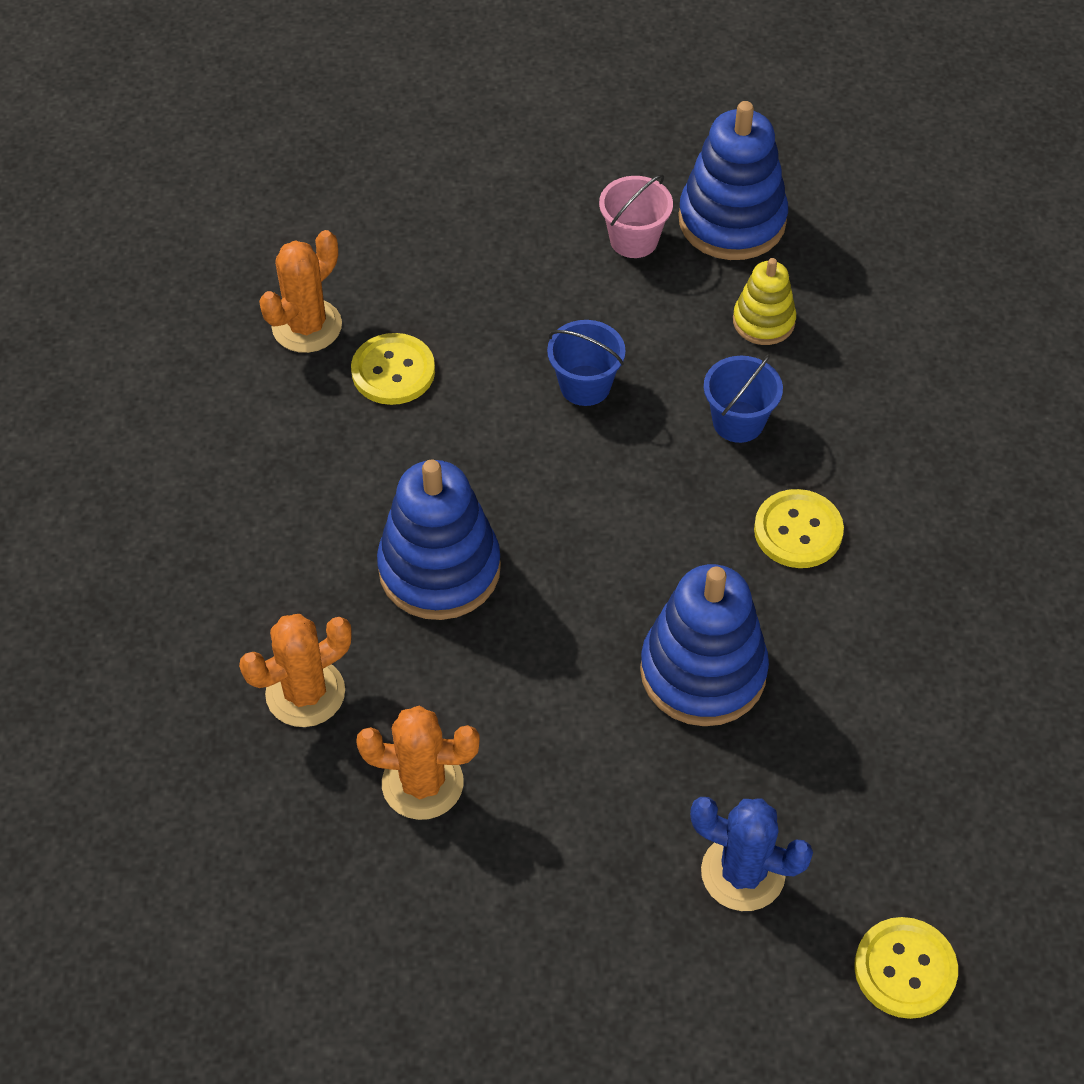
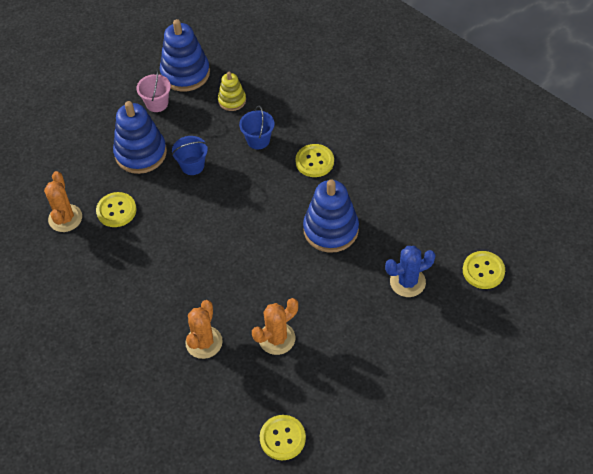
camera: 40 degrees left, 0 degrees up
blue stacking toy [377,459,501,620] -> blue stacking toy moved to [113,101,167,174]
none -> yellow button [260,415,306,460]

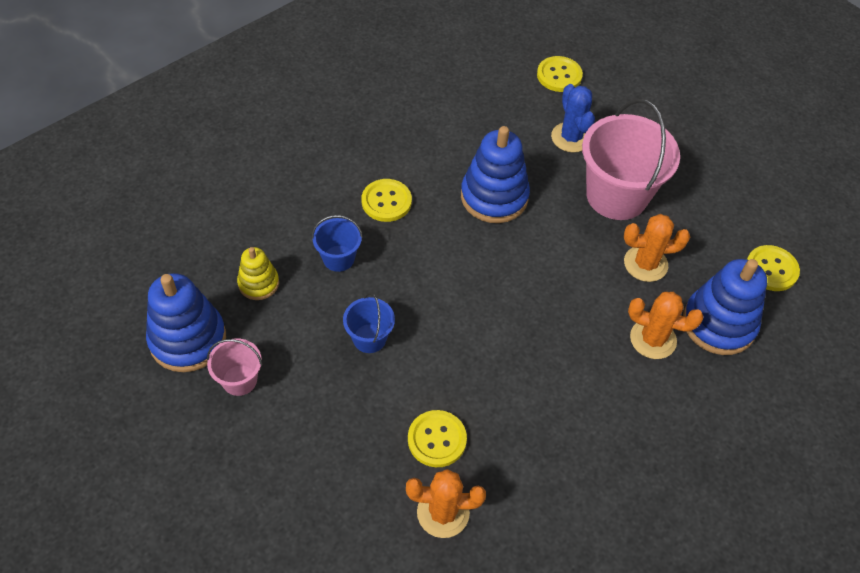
camera: 90 degrees left, 0 degrees up
blue stacking toy [113,101,167,174] -> blue stacking toy moved to [683,259,767,355]
orange cactus [252,298,298,355] -> orange cactus turned 60 degrees counterclockwise [624,214,690,282]
none -> pink bucket [582,99,680,220]

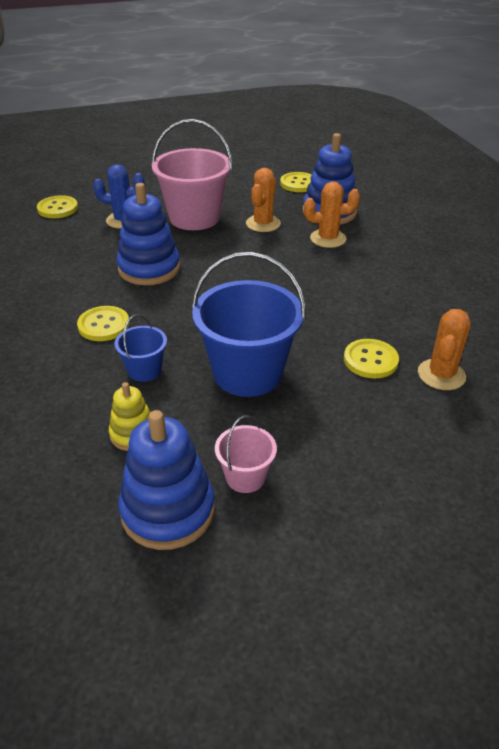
camera: 65 degrees left, 15 degrees down
blue bucket [343,293,395,353] -> blue bucket [192,252,306,397], size x2.05
orange cactus [628,292,704,359] -> orange cactus turned 45 degrees clockwise [304,181,360,248]

